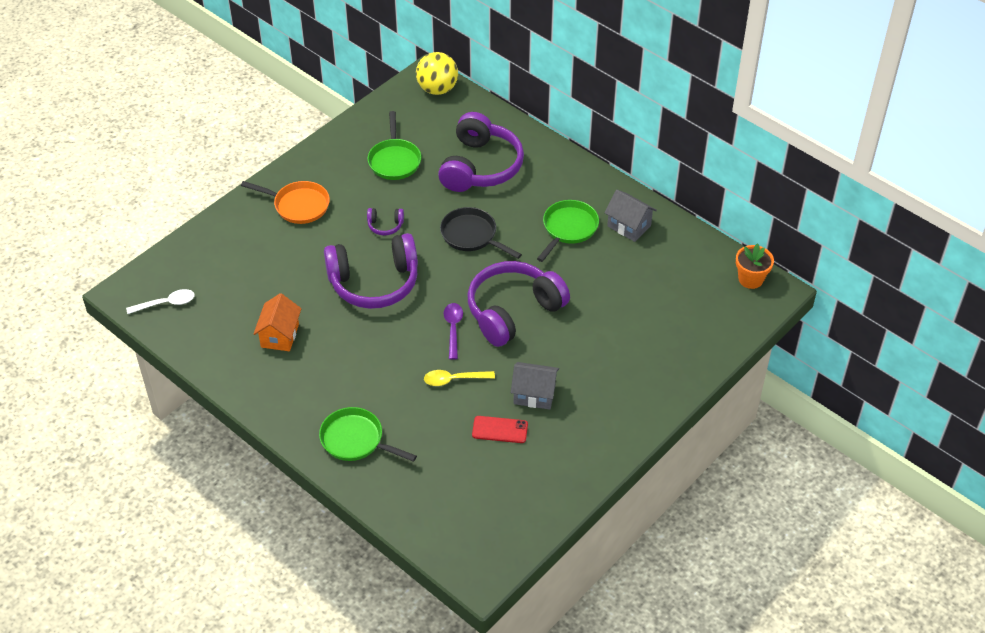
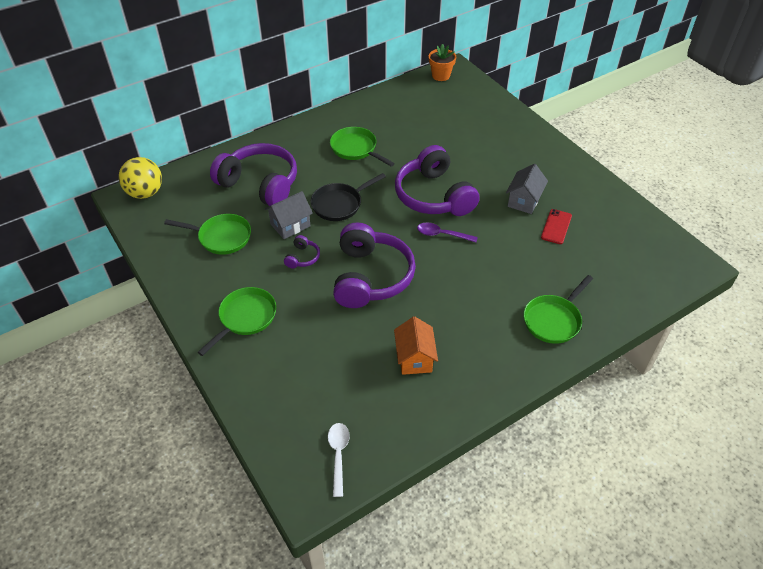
camera: 75 degrees left, 0 degrees up
orange pan [241,181,330,224] -> green pan [197,287,276,356]
orange house [254,293,302,351] -> orange house turned 60 degrees clockwise [394,316,438,375]
yellow spoon [424,370,495,386] -> none
grey house [604,190,657,242] -> grey house moved to [265,191,313,239]

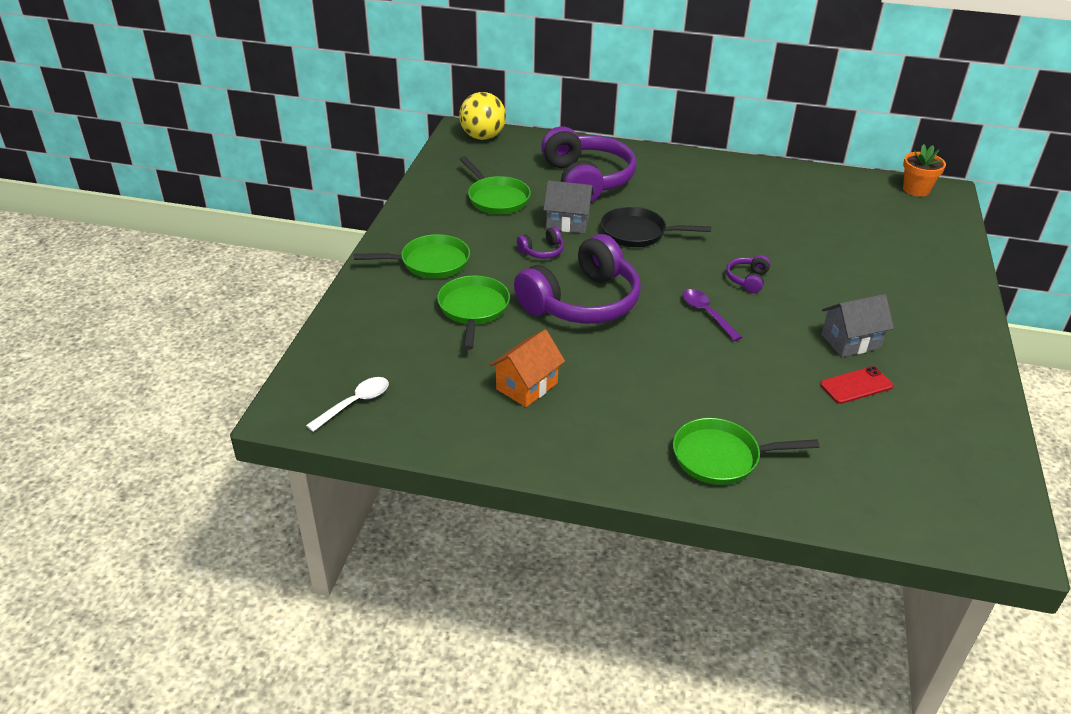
camera: 45 degrees right, 10 degrees down
green pan [330,127,395,167] -> green pan moved to [437,276,510,350]
purple headphones [395,145,479,216] -> purple headphones [726,255,771,293], size x0.41

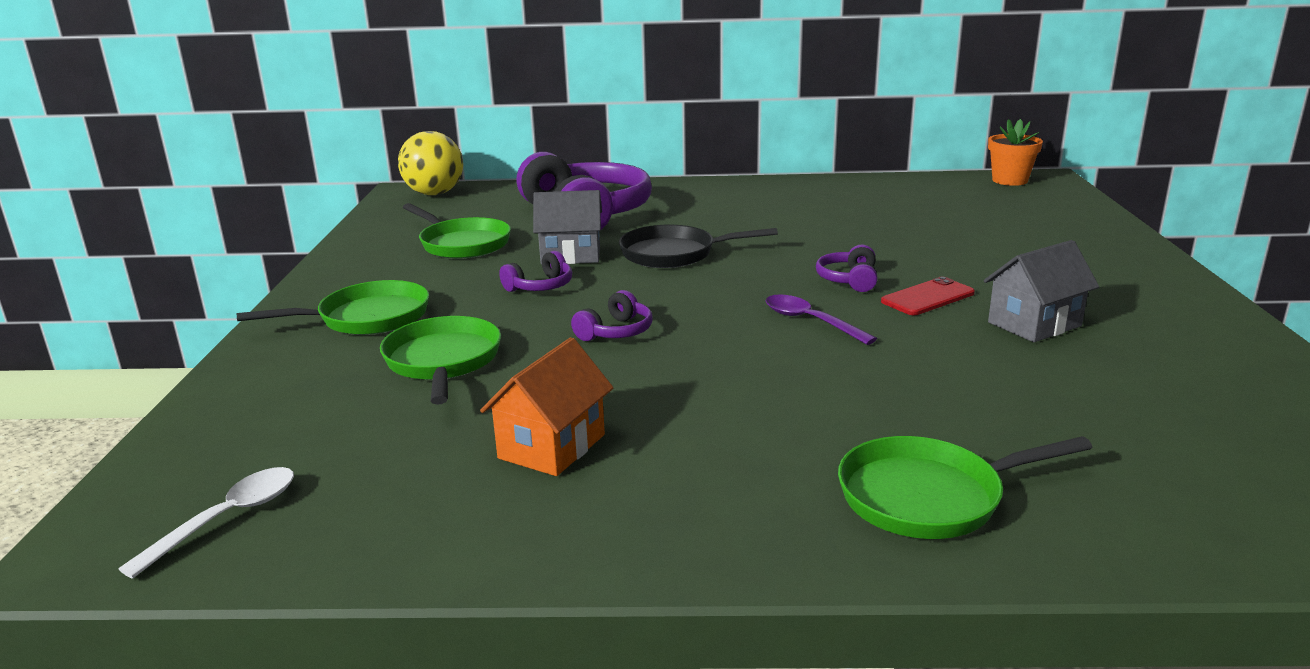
camera: 10 degrees left, 15 degrees down
purple headphones [514,234,641,324] -> purple headphones [571,290,652,341], size x0.41
red phone [820,366,894,404] -> red phone moved to [881,277,975,315]

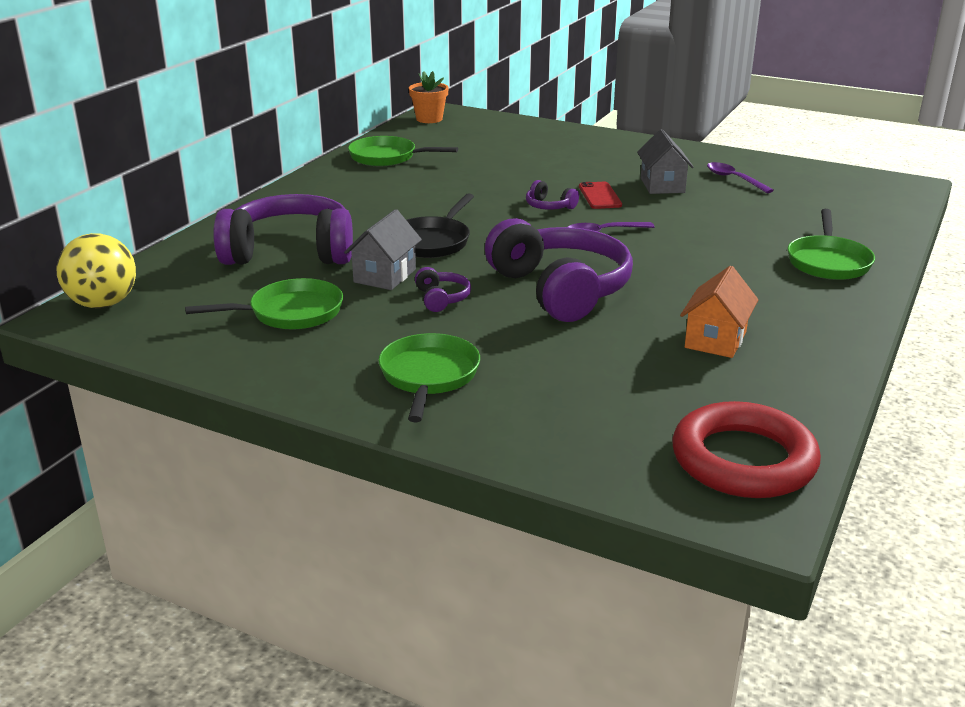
camera: 65 degrees left, 5 degrees up
white spoon [119,467,294,579] -> red ring [672,401,821,498]
green pan [380,316,501,405] -> green pan moved to [348,136,458,166]
orange house [480,337,614,476] -> orange house turned 60 degrees clockwise [680,266,759,358]
purple headphones [571,290,652,341] -> purple headphones [485,218,633,322], size x2.42
none -> purple spoon [707,162,774,193]

